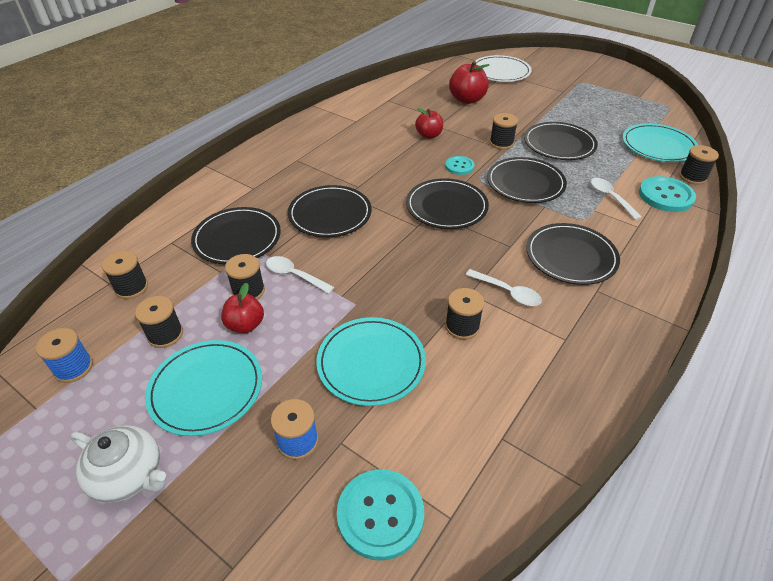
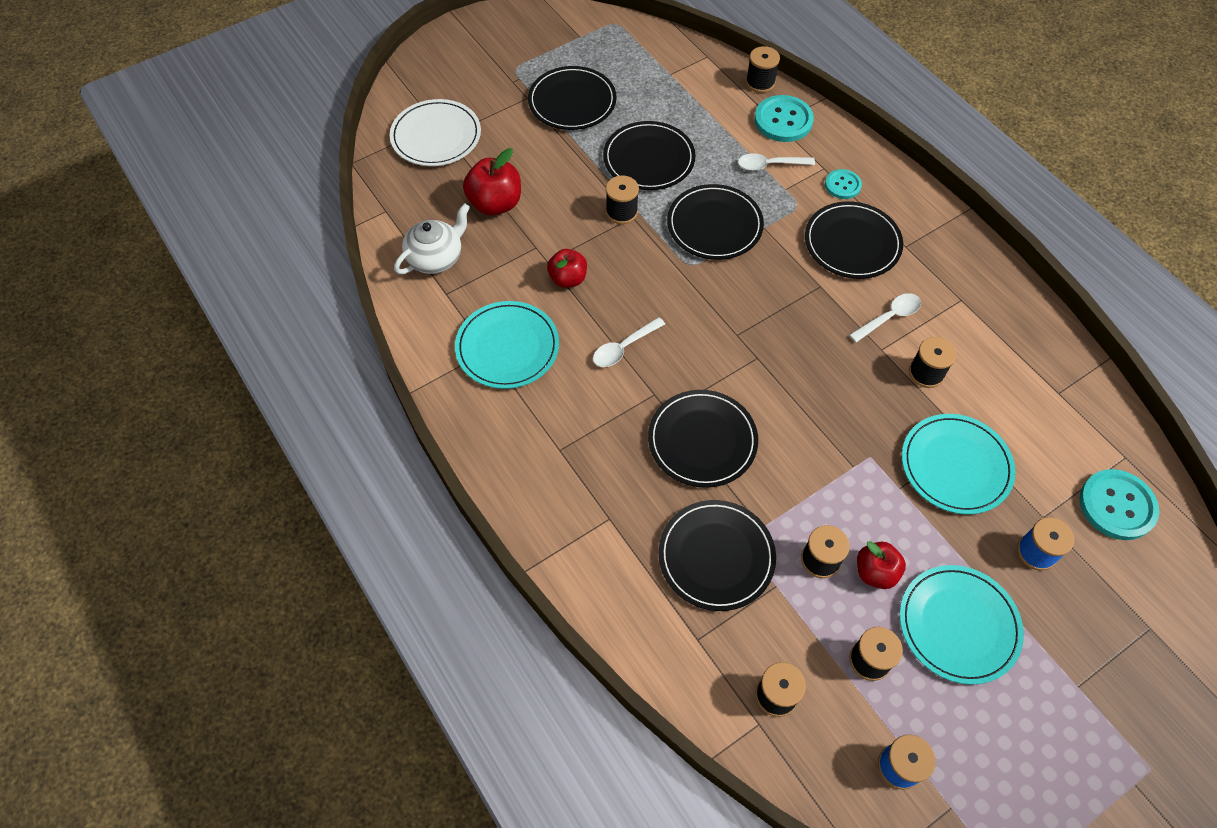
camera: 70 degrees left, 15 degrees up
white teapot [70,425,166,503] -> white teapot moved to [394,203,470,274]
white spoon [266,256,335,294] -> white spoon moved to [593,317,665,367]
black plate [406,178,489,229] -> black plate moved to [528,66,617,130]
turquoise button [445,156,474,175] -> turquoise button moved to [825,169,862,199]
turquoise plate [622,123,698,162] -> turquoise plate moved to [455,301,559,389]

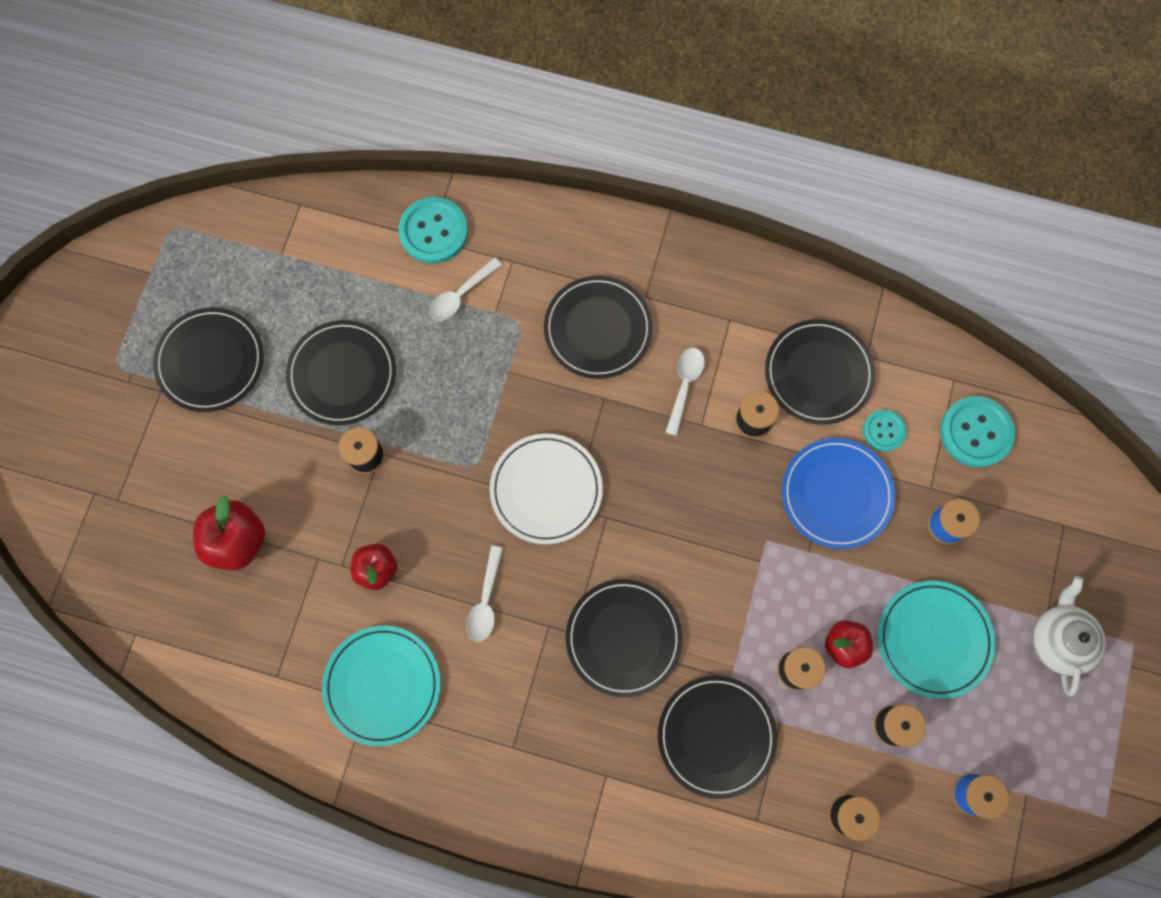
camera: 40 degrees left, 15 degrees up
white plate [390,99,481,166] -> white plate moved to [490,433,603,544]
white teapot [394,203,470,274] -> white teapot moved to [1032,576,1106,697]
black plate [667,184,764,260] -> black plate moved to [765,319,875,425]
black spool [746,46,780,93] -> none
turquoise button [825,169,862,199] -> turquoise button moved to [863,409,907,452]
turquoise plate [902,414,1016,514] -> blue plate [782,438,895,549]

